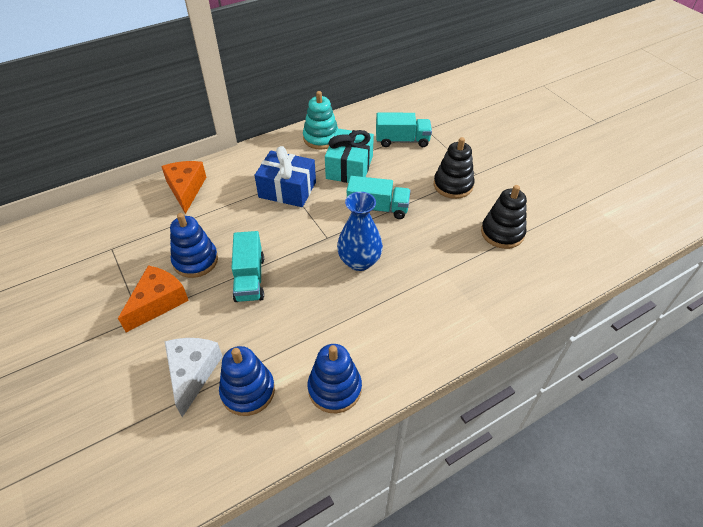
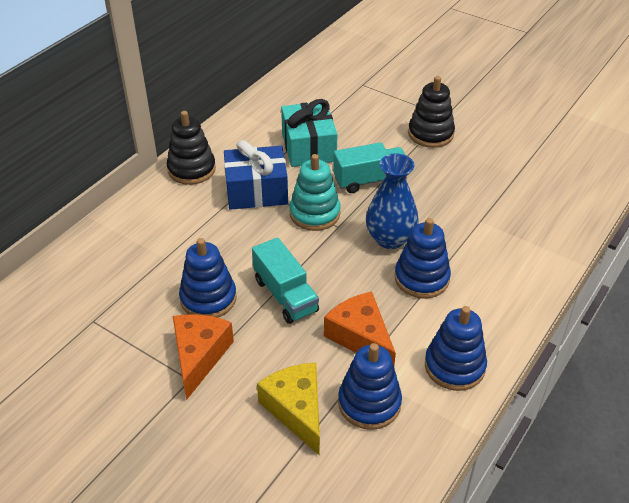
camera: 25 degrees left, 5 degrees down
orange cheese [161,161,206,214] -> orange cheese moved to [324,292,396,365]
white cheese [165,338,223,417] -> yellow cheese [257,363,320,456]
turquoise stacking toy [303,91,338,150] -> turquoise stacking toy moved to [289,154,341,231]
turquoise truck [376,113,432,147] -> none
black stacking toy [481,185,527,249] -> black stacking toy moved to [167,111,216,185]
none -> blue stacking toy [395,218,451,299]

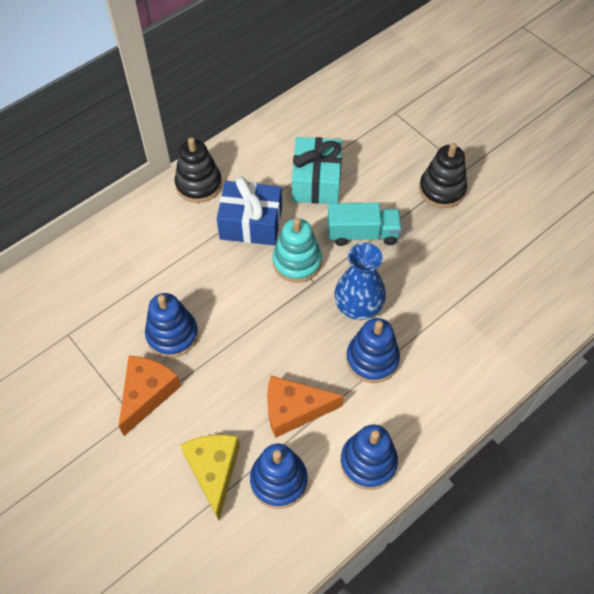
camera: 15 degrees right, 15 degrees up
turquoise truck [252,237,319,324] -> none
orange cheese [324,292,396,365] -> orange cheese turned 75 degrees counterclockwise [267,376,344,438]

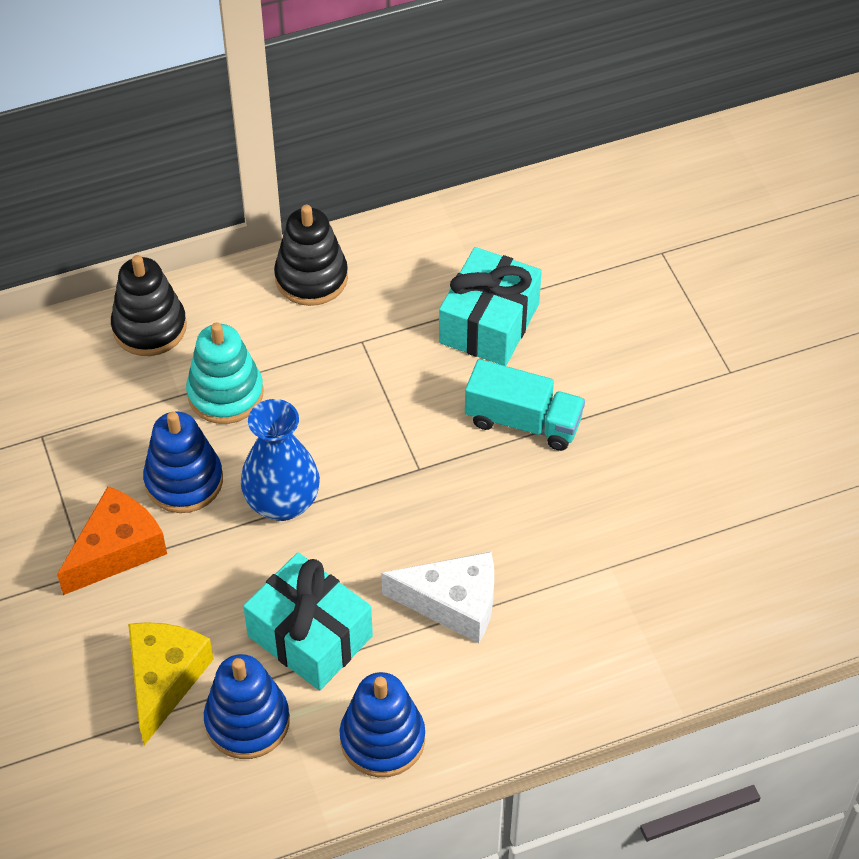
camera: 20 degrees right, 5 degrees down
blue gift [217,177,282,245] -> none
orange cheese [267,376,344,438] -> turquoise gift [243,552,373,690]
turquoise stacking toy [272,218,322,283] -> turquoise stacking toy moved to [186,322,264,424]
blue vase [334,243,386,320] -> blue vase moved to [241,399,320,521]
blue stacking toy [346,318,400,383] -> white cheese [381,552,494,643]
black stacking toy [419,143,467,208] -> black stacking toy moved to [111,255,187,356]

